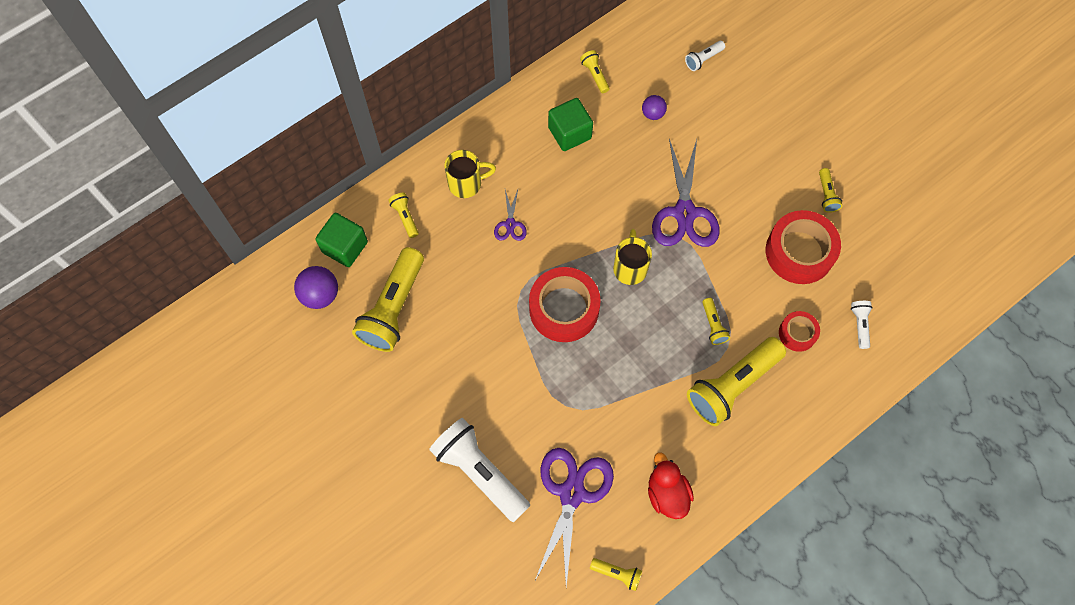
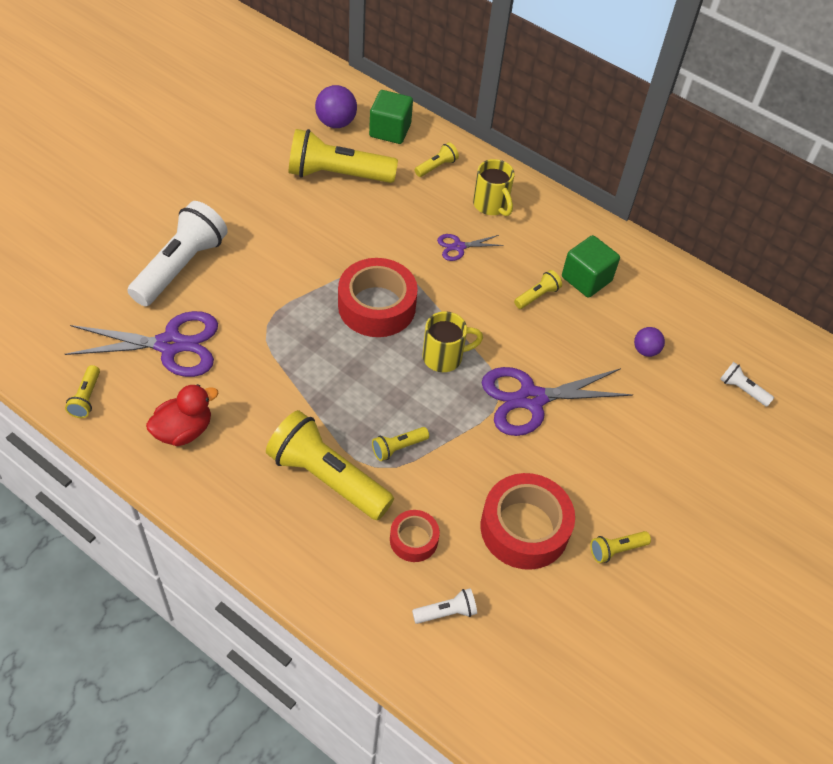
camera: 70 degrees right, 15 degrees down
yellow flashlight [580,50,610,93] -> yellow flashlight moved to [514,270,562,309]

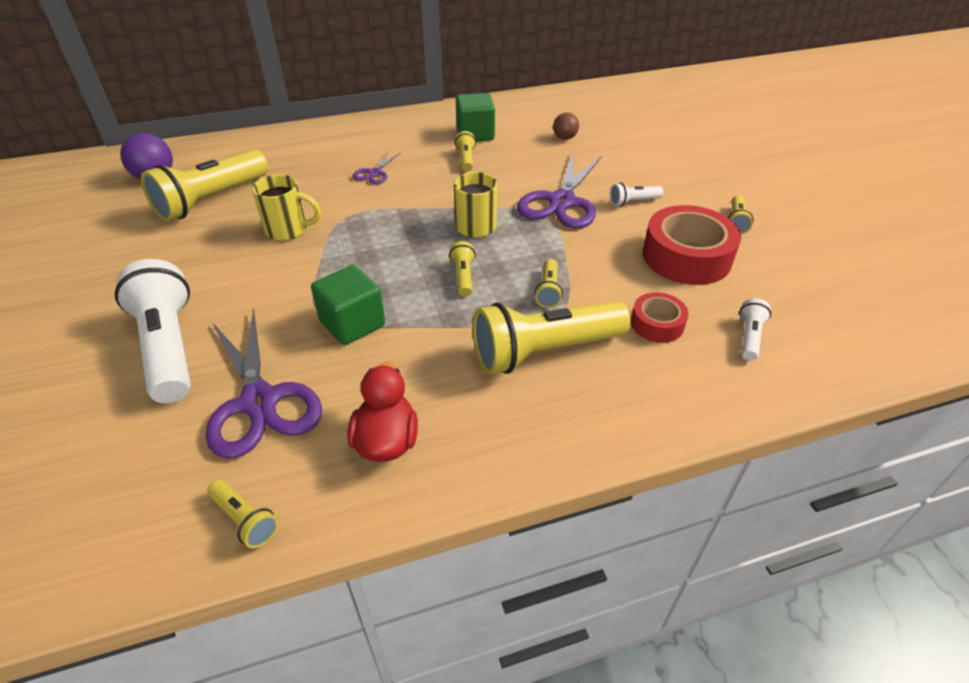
camera: 50 degrees left, 10 degrees down
purple scissors [65,311,218,377] -> purple scissors turned 120 degrees clockwise [206,308,322,459]
red tape [338,258,418,337] -> none
green cube [369,90,413,144] -> green cube moved to [311,265,385,345]
yellow flashlight [415,142,459,177] -> yellow flashlight moved to [449,241,476,297]
yellow mug [473,159,515,216] -> yellow mug moved to [252,174,321,241]
purple ball [634,327,665,357] -> brown ball [553,112,579,140]
white flashlight [720,362,774,406] -> white flashlight moved to [610,183,663,207]

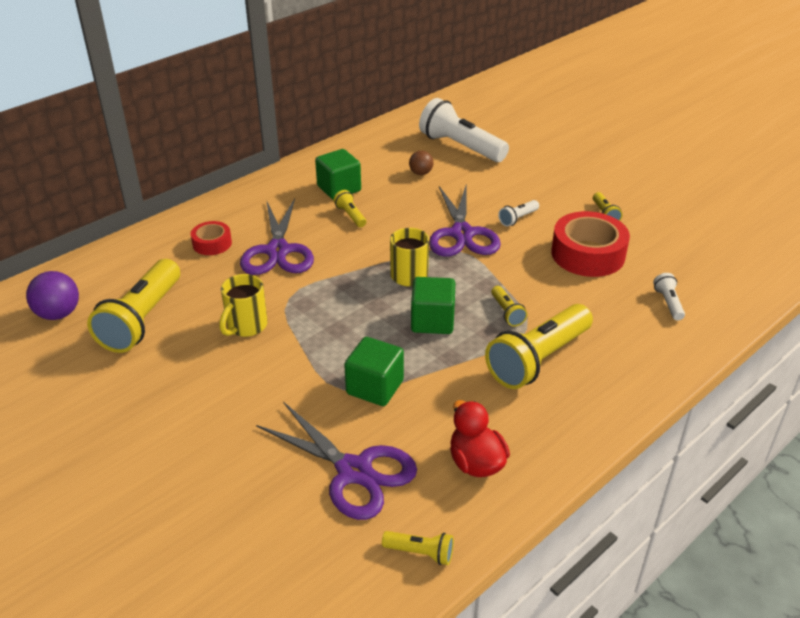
camera: 25 degrees left, 5 degrees down
white flashlight [115,259,191,403] -> white flashlight moved to [419,98,509,162]
yellow mug [252,174,321,241] -> yellow mug turned 135 degrees clockwise [219,274,267,337]
purple scissors [352,151,401,184] -> purple scissors [240,198,314,275], size x2.07
yellow flashlight [449,241,476,297] -> green cube [411,277,455,334]
red tape [631,292,689,343] -> red tape moved to [191,221,232,255]

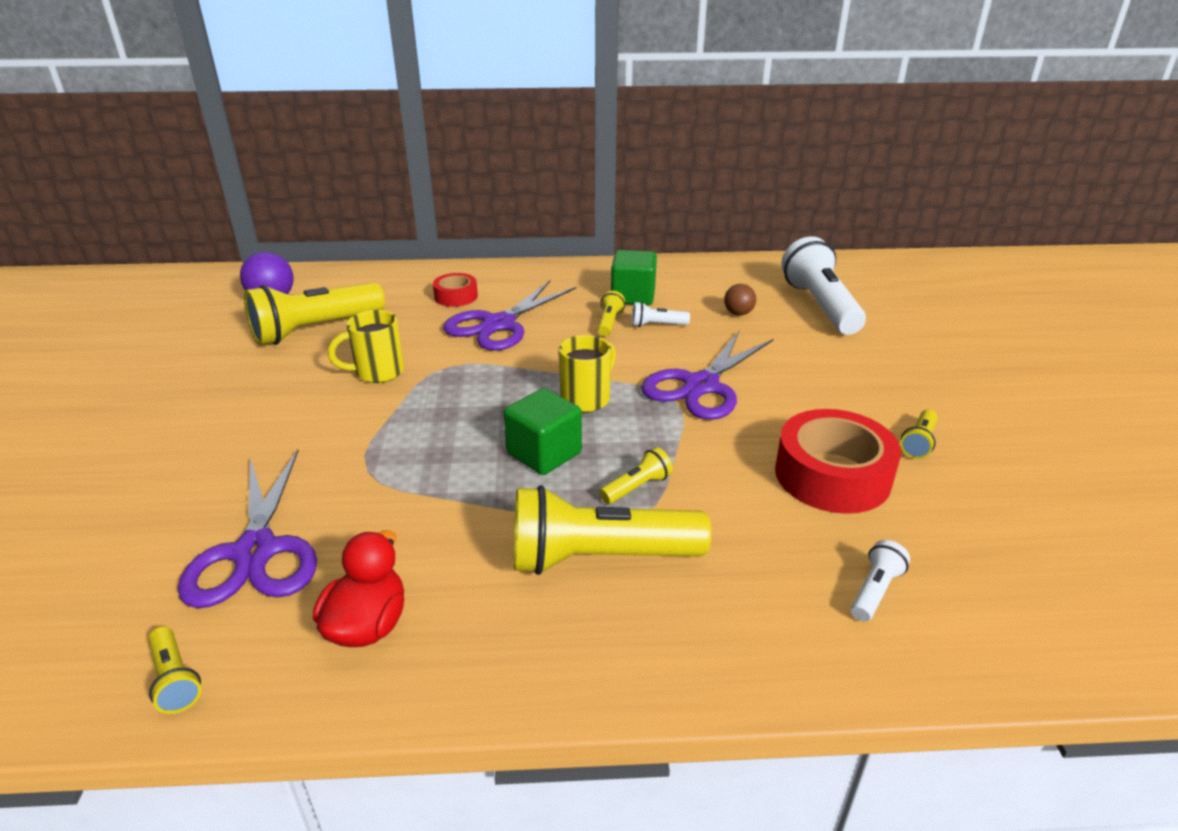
camera: 40 degrees right, 5 degrees down
green cube [344,337,404,406] -> none
yellow flashlight [491,286,527,327] -> yellow flashlight turned 150 degrees counterclockwise [600,447,673,504]
white flashlight [498,200,539,227] -> white flashlight moved to [632,302,690,327]

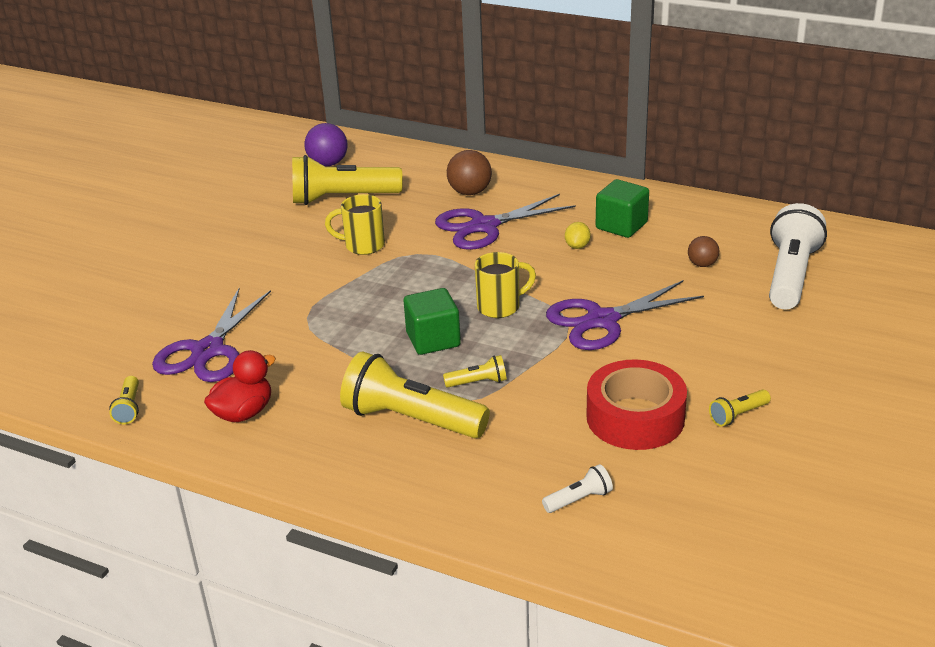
camera: 30 degrees right, 0 degrees up
red tape [433,273,478,307] -> brown ball [447,150,492,195]
yellow flashlight [598,291,625,336] -> yellow lemon [565,222,591,249]
white flashlight [632,302,690,327] -> none

